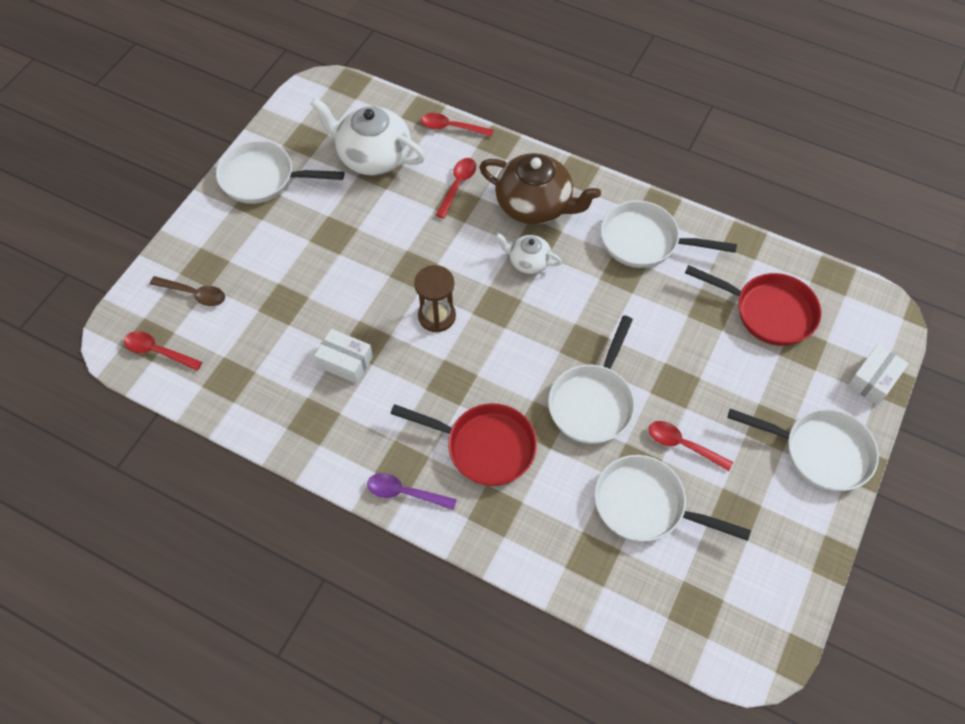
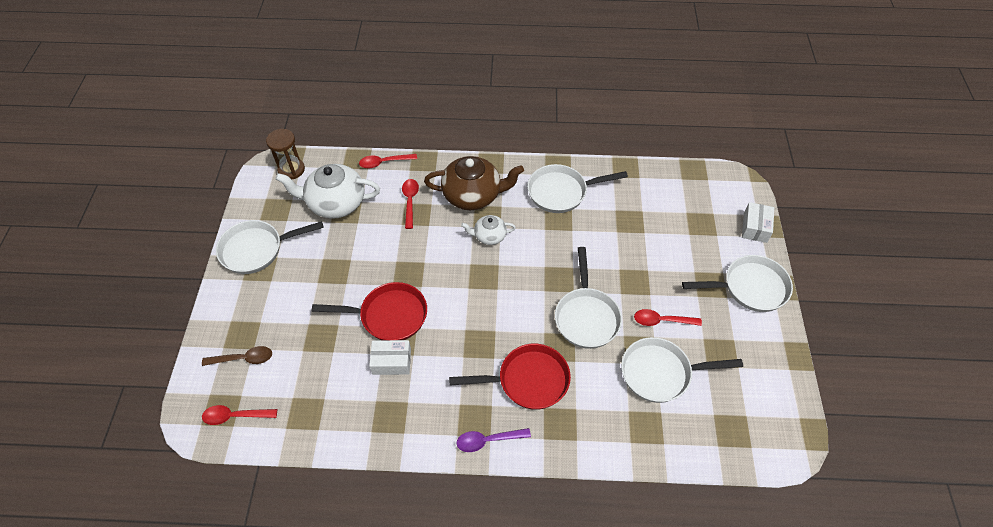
camera: 25 degrees left, 5 degrees down
brown hourglass [414,265,456,332] -> brown hourglass moved to [266,129,305,179]
red pan [685,265,821,346] -> red pan moved to [312,282,427,340]

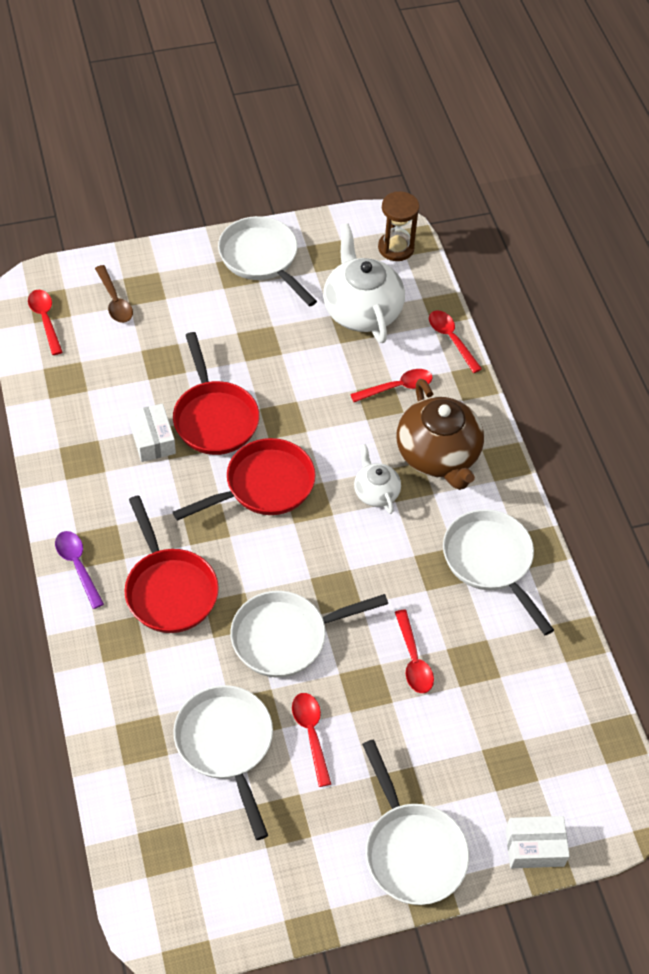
camera: 70 degrees right, 0 degrees up
none -> red pan [173,438,315,521]
none -> red spoon [395,610,434,693]

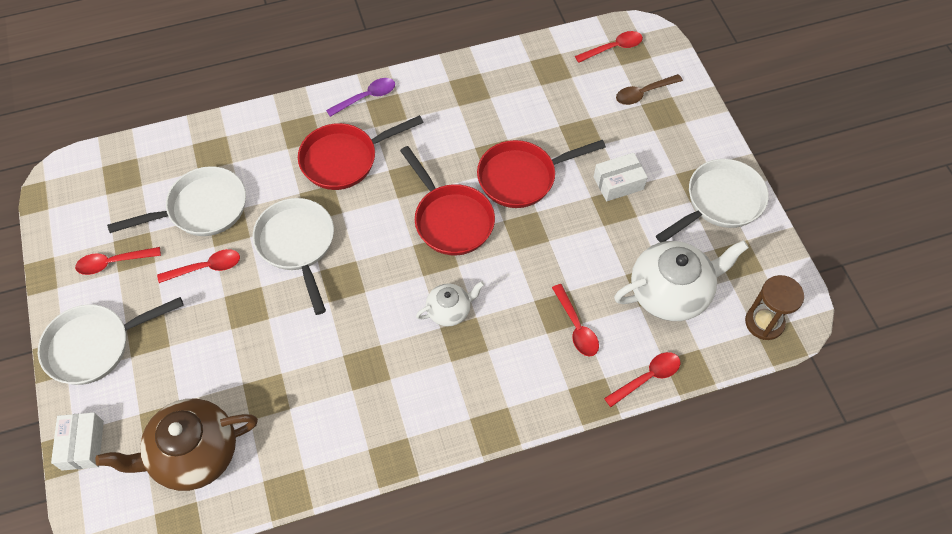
camera: 90 degrees right, 5 degrees up
white box [128,404,176,462] -> white box moved to [594,153,648,202]
red spoon [395,610,434,693] -> red spoon moved to [75,247,161,275]
brown teapot [397,379,484,490] -> brown teapot moved to [96,399,258,491]
white pan [443,509,554,635] -> none

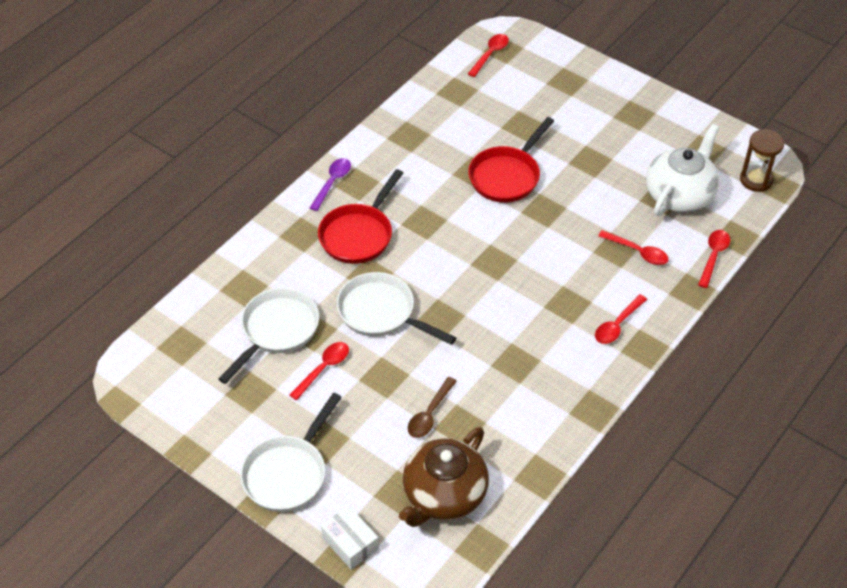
camera: 35 degrees left, 10 degrees down
red spoon [75,247,161,275] -> red spoon moved to [595,294,647,344]
red pan [400,146,495,256] -> none
white teapot [416,281,484,327] -> none
white box [594,153,648,202] -> none
brown spoon [616,74,683,105] -> brown spoon moved to [408,377,457,438]
white pan [656,159,769,242] -> none

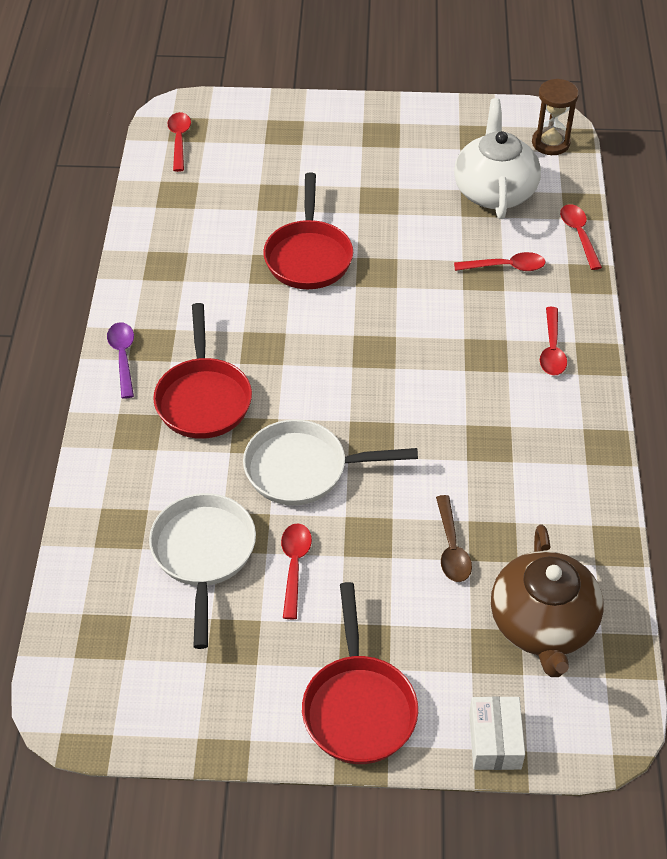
camera: 35 degrees left, 0 degrees up
white pan [240,393,342,512] -> red pan [302,582,418,764]
white box [321,506,379,570] -> white box turned 75 degrees clockwise [469,696,525,770]

